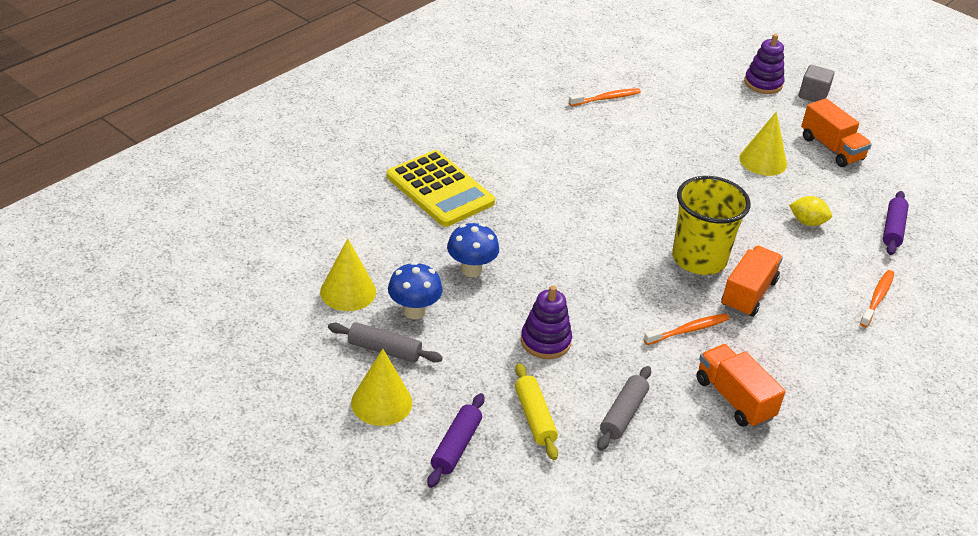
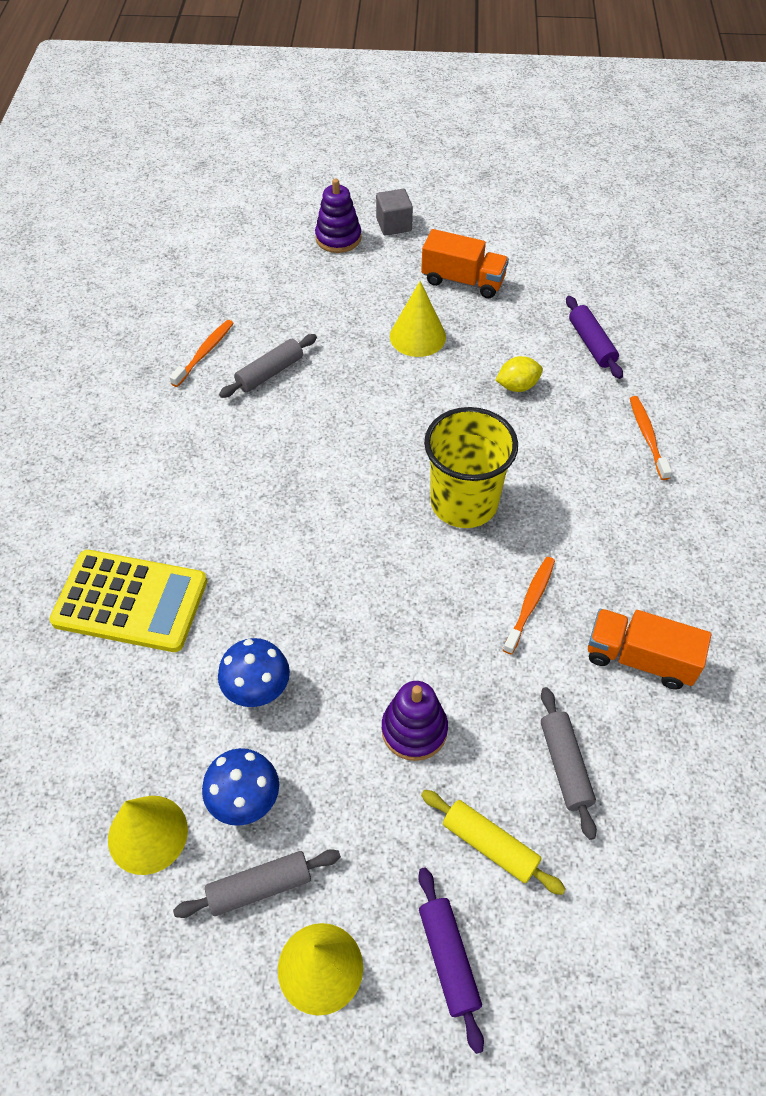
camera: 35 degrees left, 15 degrees up
orange truck [721,246,783,317] -> none
none -> grey rolling pin [219,334,317,398]

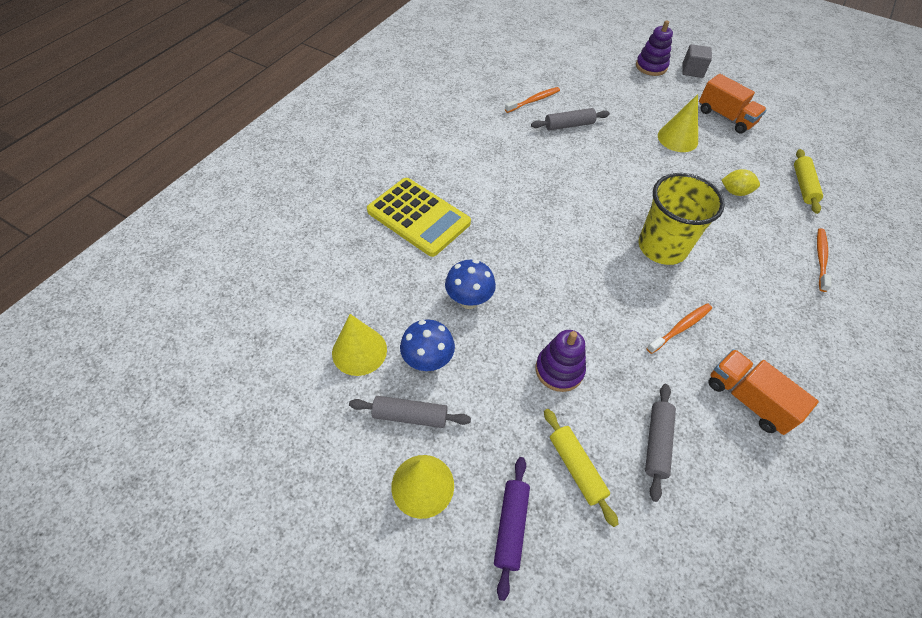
camera: 25 degrees right, 0 degrees up
purple rolling pin [566,296,623,379] -> yellow rolling pin [794,149,823,214]

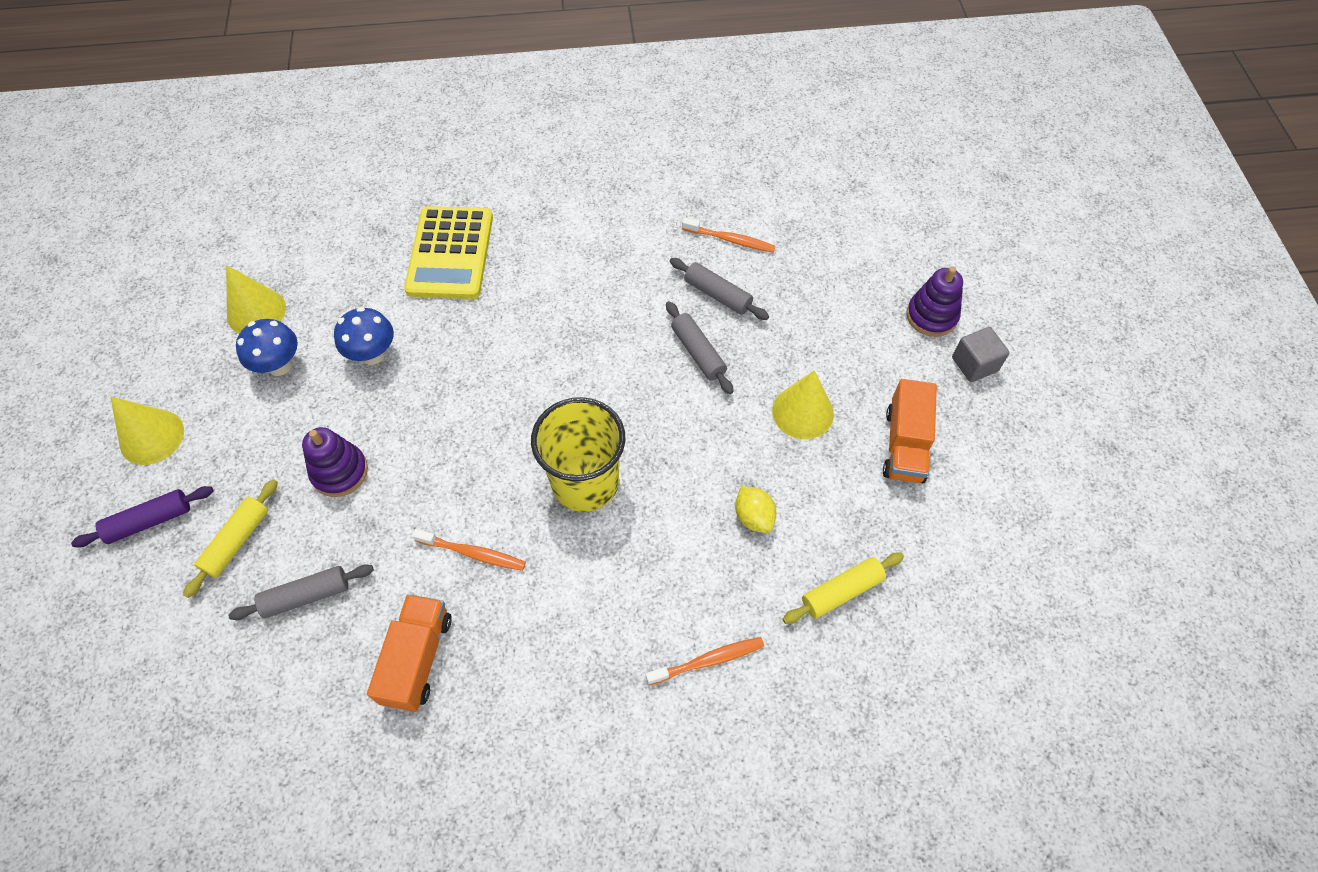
camera: 55 degrees right, 5 degrees up
grey rolling pin [349,396,471,428] -> grey rolling pin moved to [666,301,734,394]

